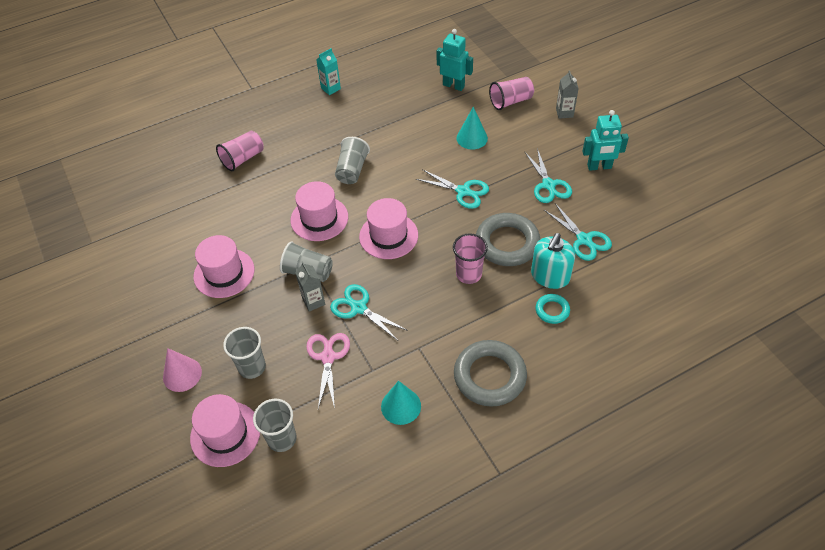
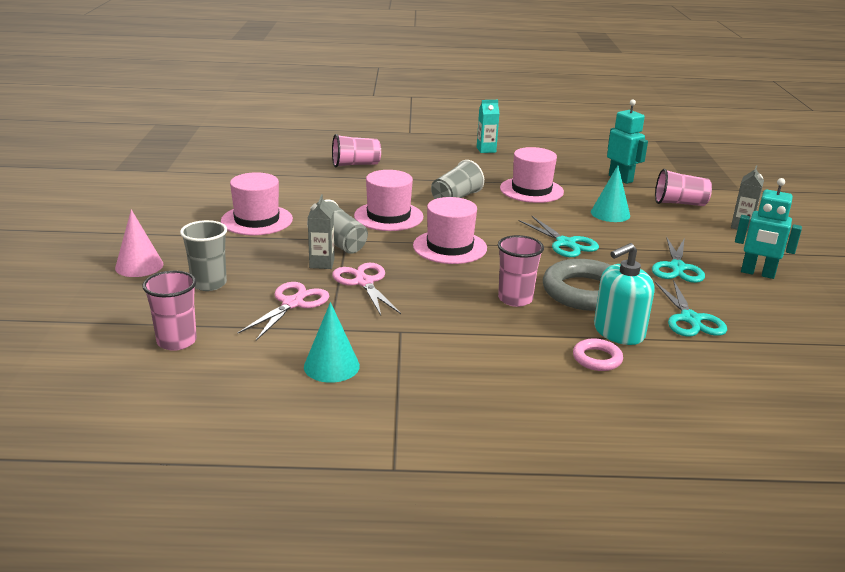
camera: 25 degrees right, 25 degrees down
pink hat [190,394,260,467] -> pink hat moved to [500,147,564,203]
grey cup [253,399,297,452] -> pink cup [142,271,197,351]
turquoise scissors [330,284,408,341] -> pink scissors [332,263,401,316]
grey ring [454,340,527,407] -> none
turquoise ring [536,294,570,324] -> pink ring [573,339,623,371]

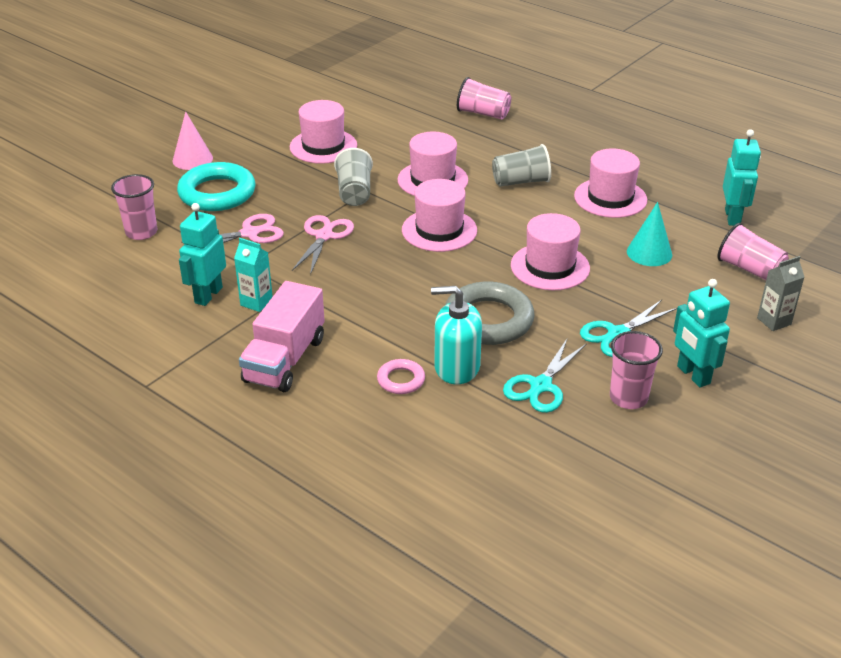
camera: 40 degrees right, 10 degrees up
grey cup [180,220,227,291] -> turquoise ring [177,162,256,211]
turquoise cone [304,302,360,383] -> turquoise robot [179,203,226,306]
grey carton [308,194,335,269] -> none
turquoise carton [477,100,500,153] -> turquoise carton moved to [234,238,273,312]
pink cup [498,235,544,307] -> pink cup moved to [610,331,663,409]
turquoise scissors [518,216,599,257] -> pink hat [511,213,590,290]
none -> pink truck [239,281,325,392]

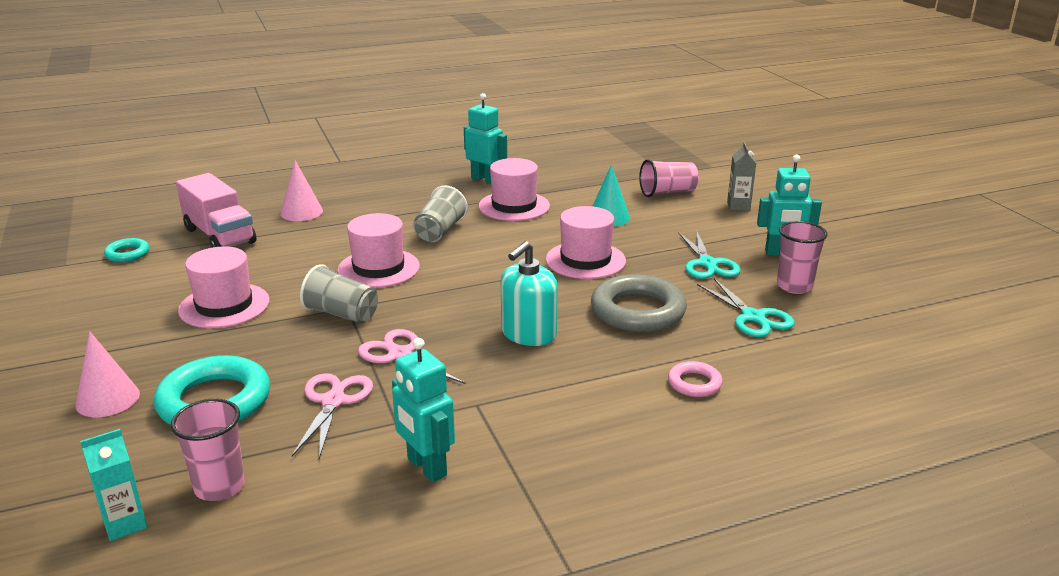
camera: 60 degrees left, 10 degrees down
turquoise carton [234,238,273,312] -> turquoise carton moved to [80,429,147,541]
pink truck [239,281,325,392] -> pink truck moved to [176,173,256,248]
pink hat [402,179,477,252] -> none
turquoise soap dispenser [431,286,482,384] -> turquoise soap dispenser moved to [501,241,558,346]
pink cup [457,77,511,120] -> pink cone [280,160,323,221]
turquoise robot [723,129,761,226] -> turquoise robot moved to [464,93,507,183]
none -> turquoise ring [104,238,149,262]

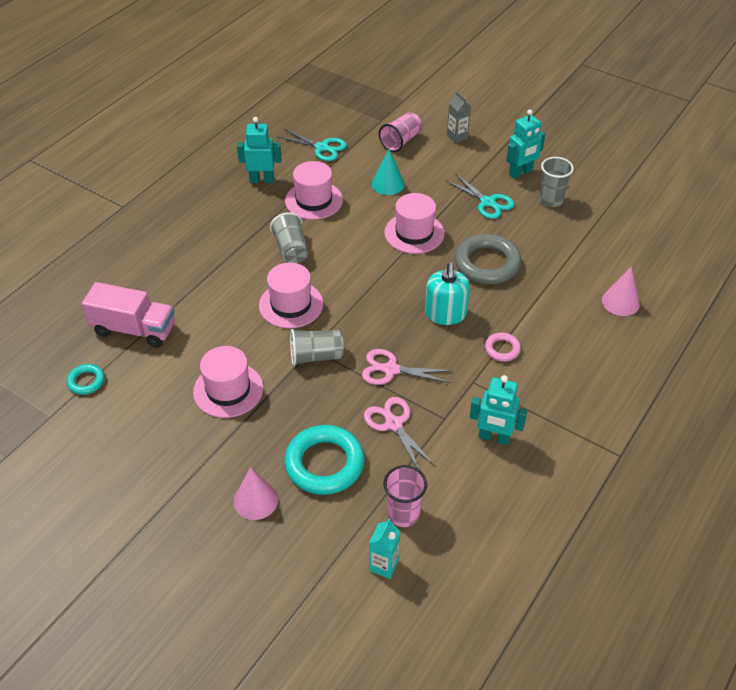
camera: 35 degrees left, 20 degrees up
pink cone [280,160,323,221] -> pink cone moved to [602,267,640,316]
pink ring [668,361,722,397] -> pink ring moved to [485,332,521,362]
turquoise scissors [697,278,794,337] -> turquoise scissors moved to [277,129,347,161]
pink cup [777,221,828,294] -> grey cup [539,157,574,207]

